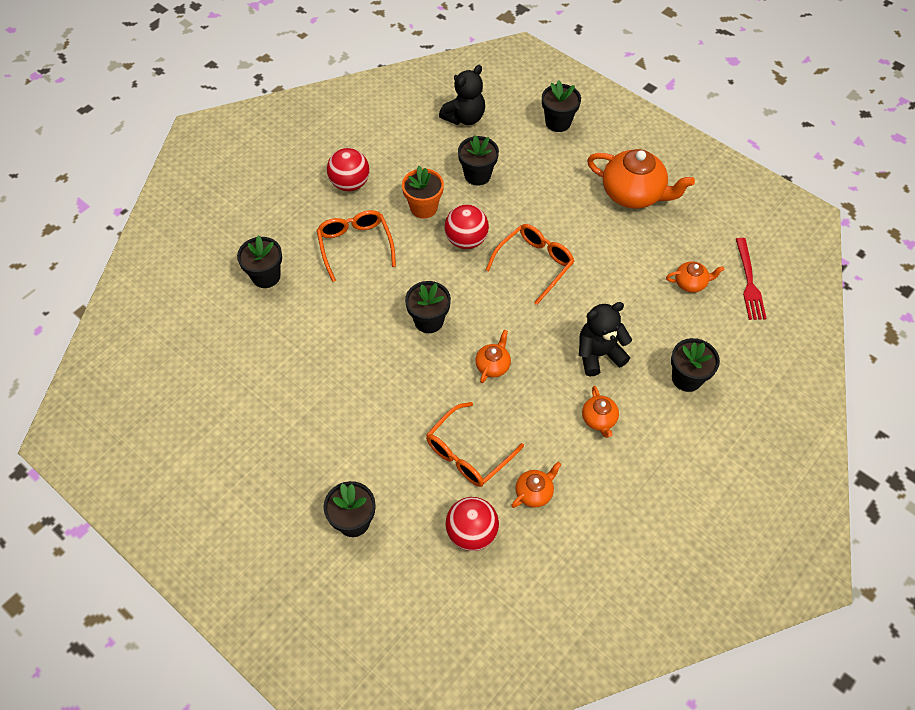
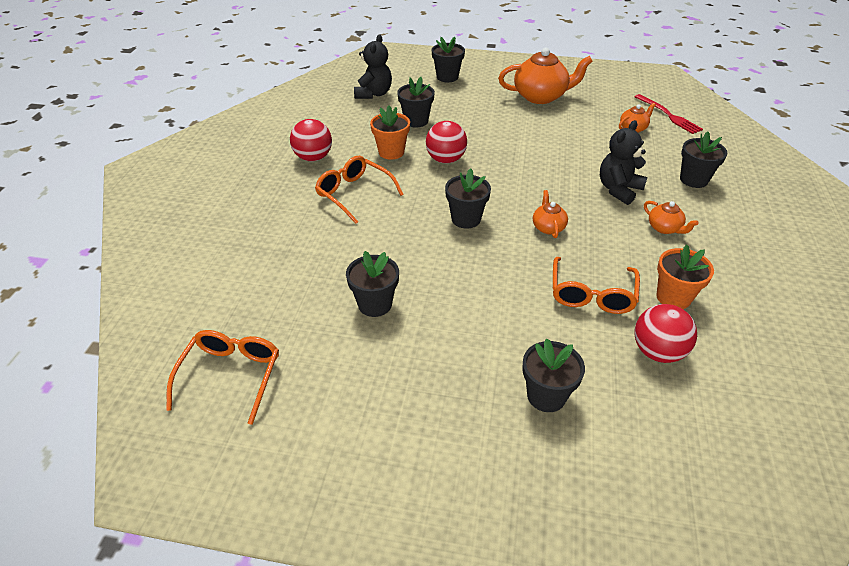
camera: 30 degrees left, 15 degrees down
black flower pot [237,235,282,288] -> black flower pot moved to [346,251,399,317]
orange glasses [486,224,574,305] -> orange glasses moved to [166,330,279,425]
orange teapot [511,462,561,508] -> orange flower pot [656,244,714,309]

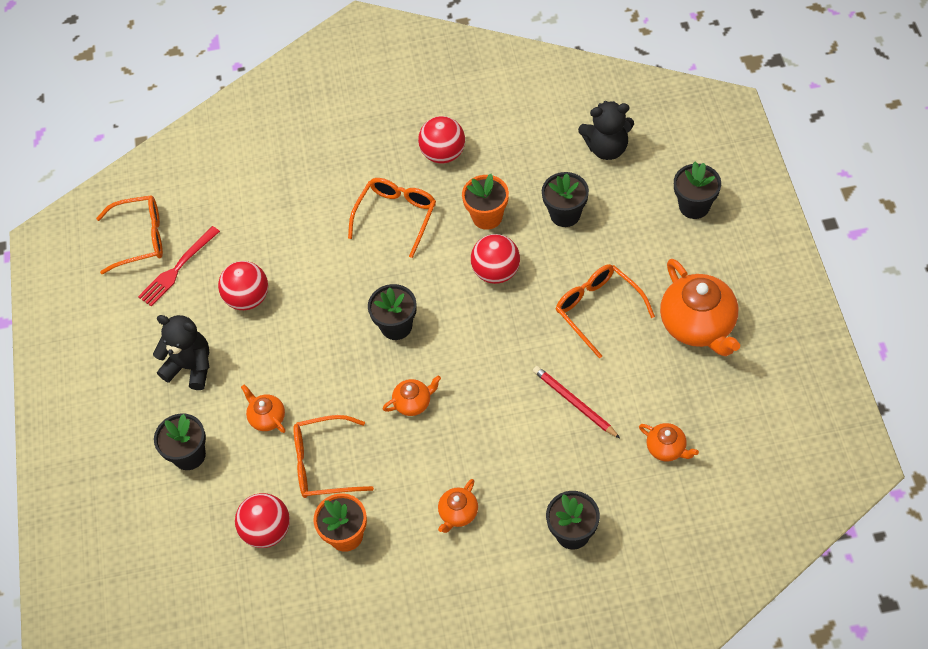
camera: 75 degrees right, 15 degrees up
black flower pot [346,251,399,317] -> red ball [218,261,268,310]
black teddy bear [600,120,648,205] -> black teddy bear moved to [153,315,210,390]
red fork [634,94,703,134] -> red fork moved to [138,226,220,307]
none -> orange teapot [241,384,285,433]
none -> red pencil [533,366,620,438]
none -> orange glasses [556,264,655,358]

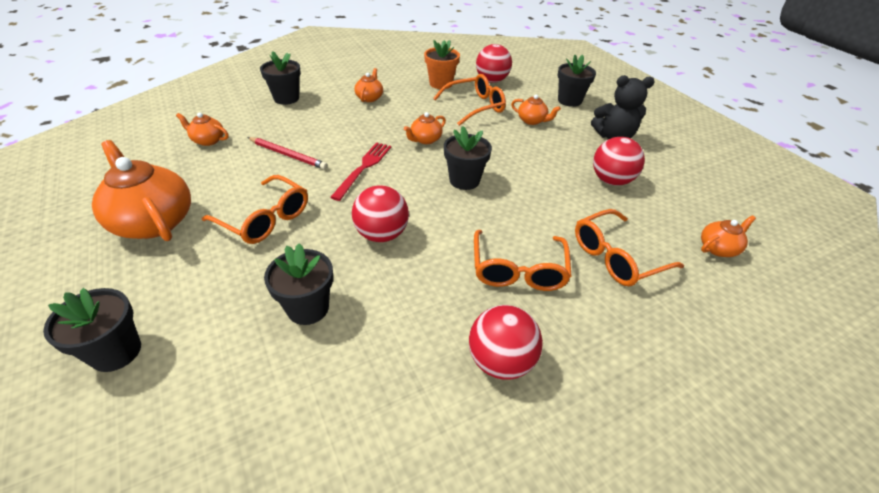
camera: 155 degrees right, 15 degrees down
orange glasses [96,195,163,274] -> orange glasses moved to [575,209,684,286]
red fork [138,226,220,307] -> red fork moved to [330,142,391,201]
orange flower pot [462,174,509,230] -> none
black teddy bear [578,101,634,160] -> none
none -> orange teapot [701,215,756,257]

